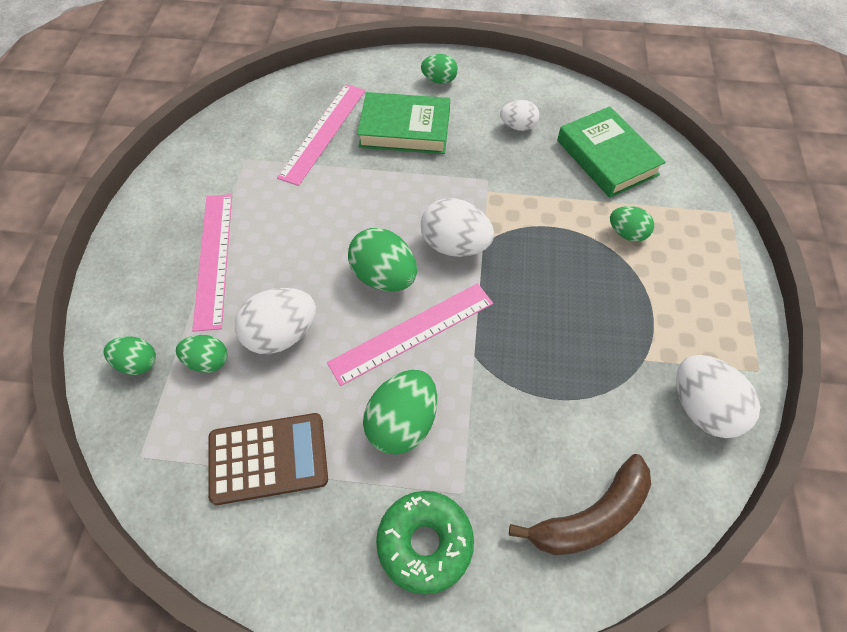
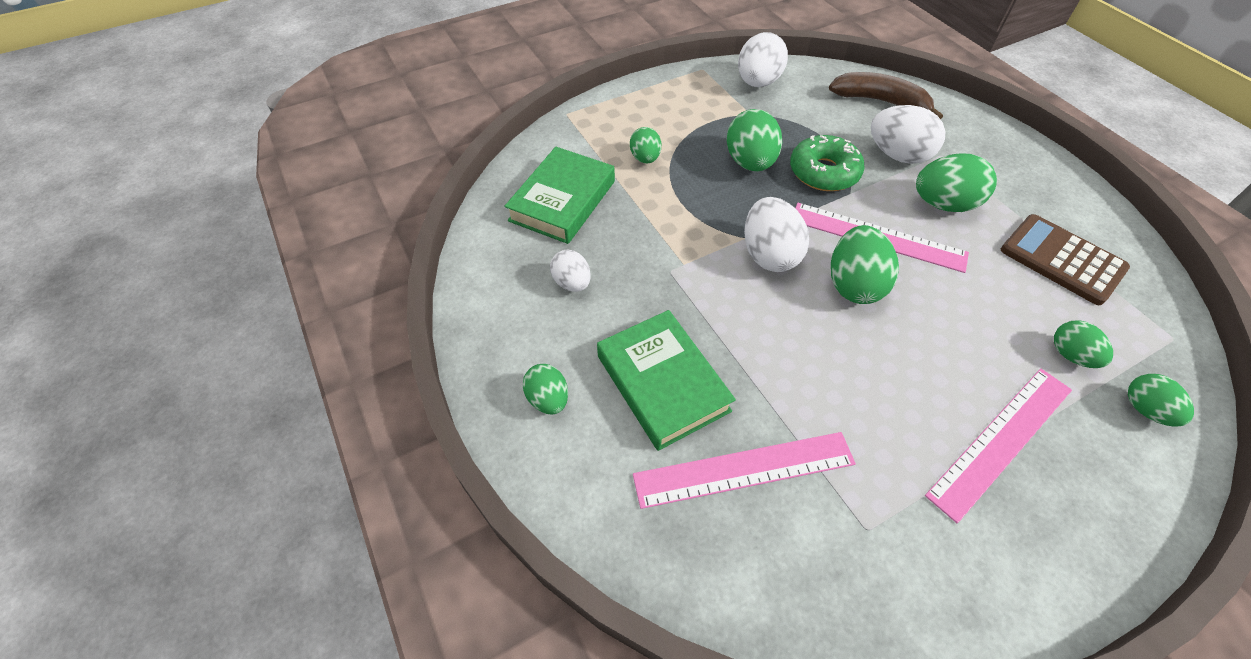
camera: 125 degrees left, 5 degrees down
white egg [235,288,316,354] -> white egg moved to [871,105,945,164]
green donut [376,491,474,595] -> green donut moved to [790,135,865,191]
none -> green egg [727,109,782,171]

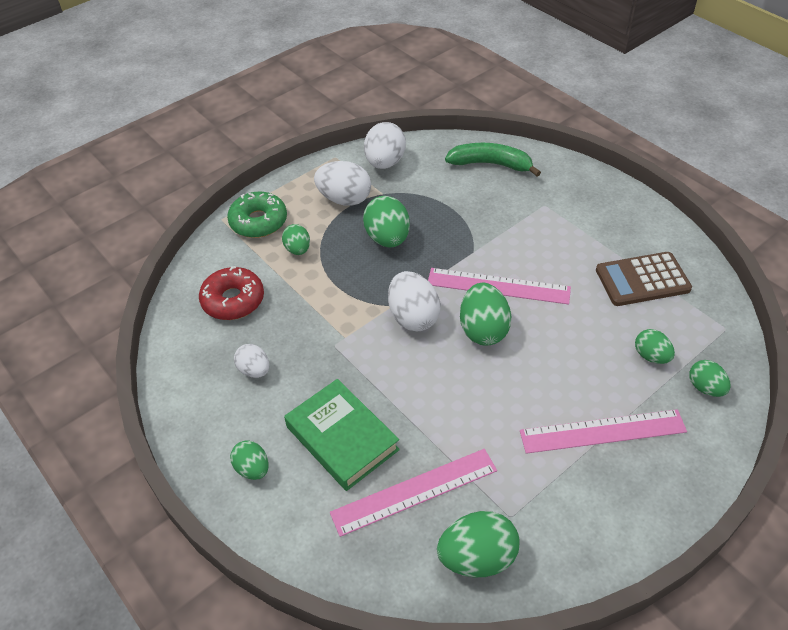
camera: 10 degrees left, 5 degrees down
green book [504,147,615,244] -> red donut [199,266,264,320]
green donut [790,135,865,191] -> green donut moved to [227,191,287,238]
brown banana [829,72,943,120] -> green banana [445,143,541,177]
white egg [871,105,945,164] -> white egg moved to [314,161,371,206]
green egg [916,153,997,212] -> green egg moved to [437,511,520,577]
pink ruler [925,369,1072,523] -> pink ruler turned 45 degrees clockwise [520,409,687,454]
brown calculator [1001,214,1130,305] -> brown calculator turned 45 degrees counterclockwise [596,252,692,306]

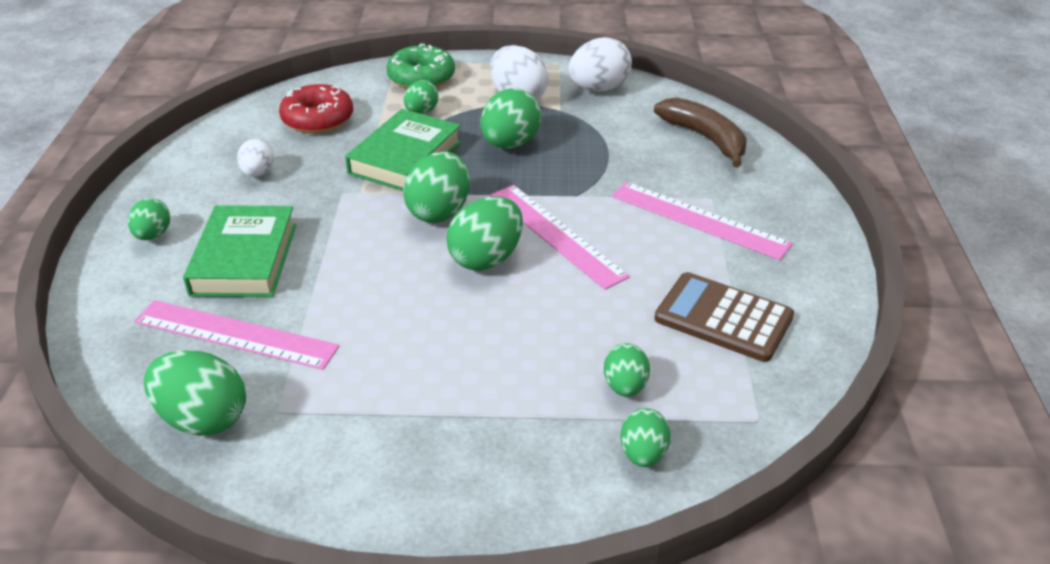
camera: 40 degrees right, 10 degrees down
white egg [388,271,441,331] -> green egg [403,151,470,223]
green banana [445,143,541,177] -> brown banana [654,97,747,167]
pink ruler [520,409,687,454] -> pink ruler moved to [612,182,792,260]
none -> green book [345,109,461,191]

